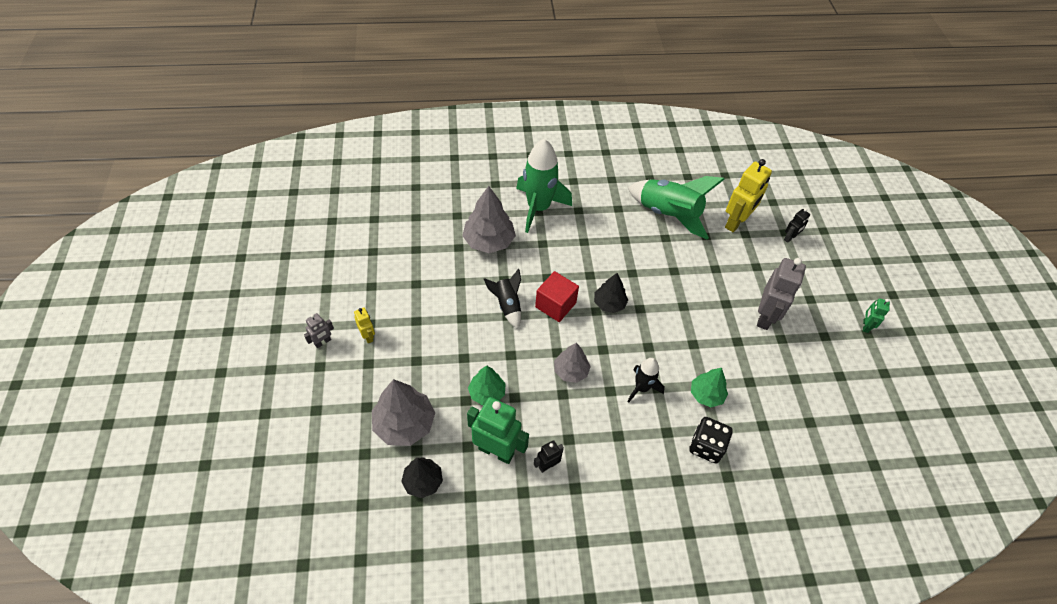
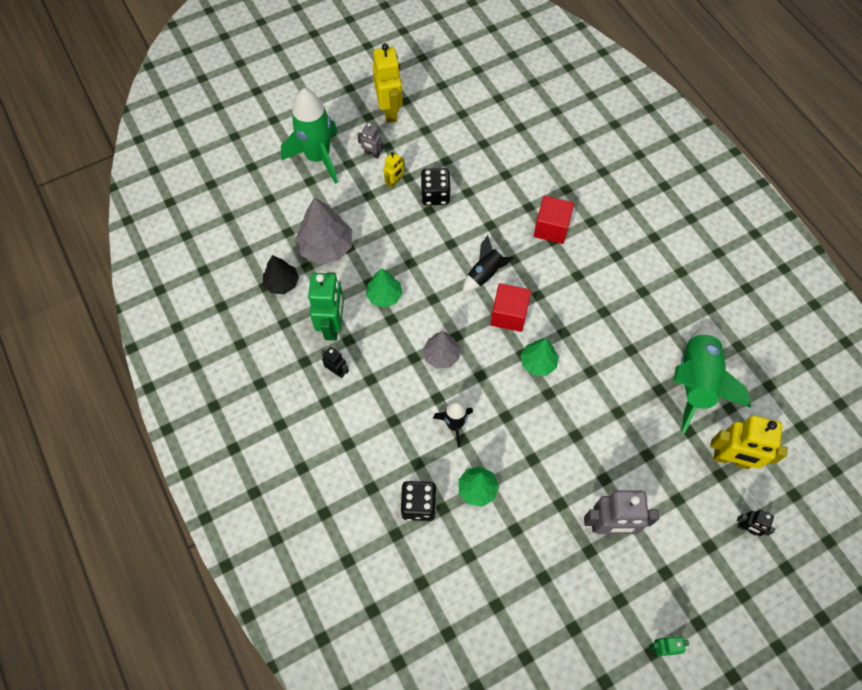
camera: 70 degrees right, 10 degrees up
grey tree [462,186,516,253] -> red cube [534,196,574,244]
green rocket [516,139,572,233] -> green rocket moved to [281,88,338,184]
black tree [594,273,628,313] -> green tree [520,339,558,376]
none -> yellow robot [373,43,403,123]
none -> black dice [421,168,451,205]

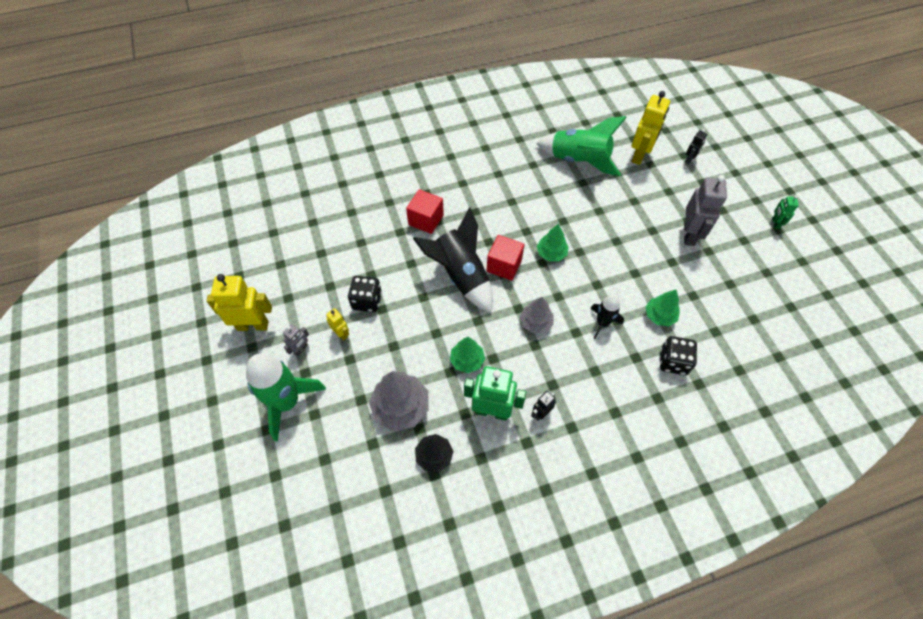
camera: 80 degrees left, 5 degrees down
black rocket [463,235,514,292] -> black rocket [413,207,493,312], size x1.84

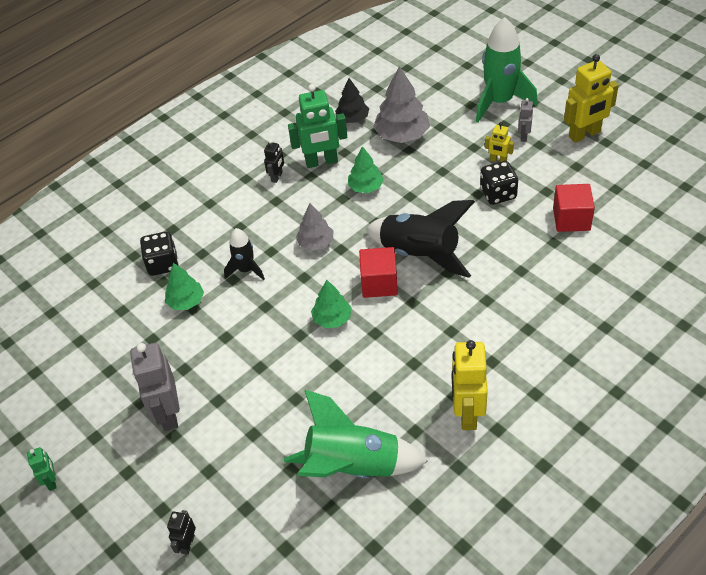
camera: 160 degrees right, 10 degrees down
red cube [406,189,444,234] -> red cube moved to [553,184,595,232]
yellow robot [631,91,670,165] -> yellow robot moved to [452,340,488,430]

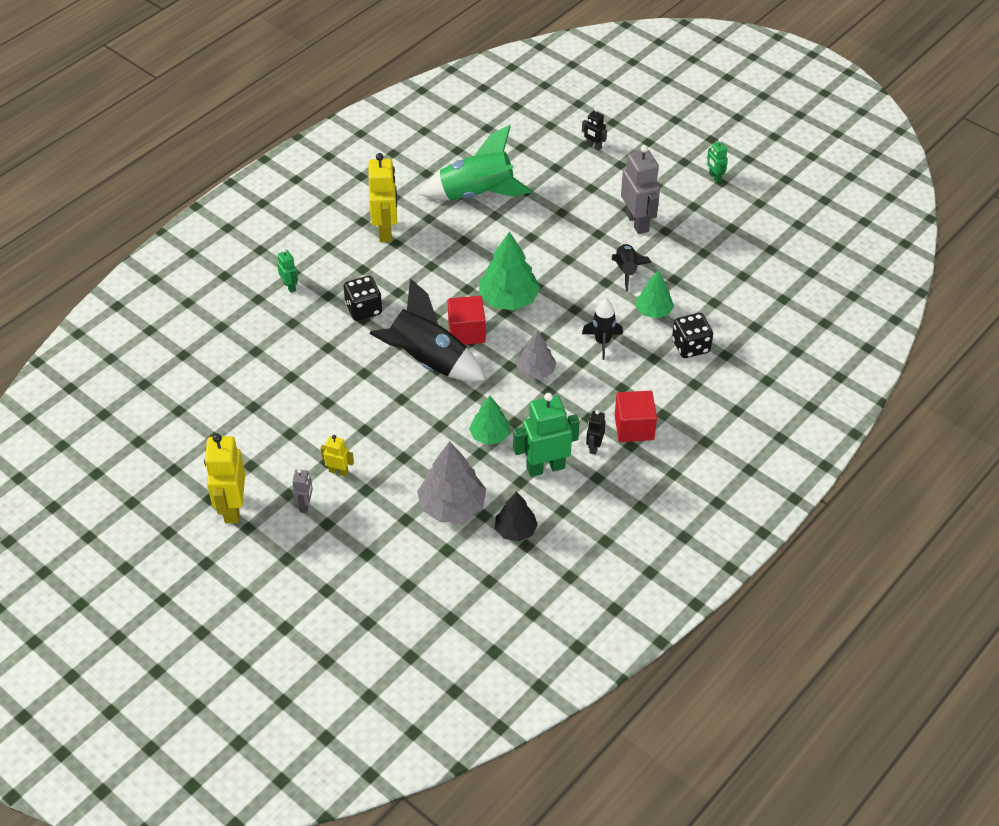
camera: 170 degrees right, 0 degrees up
black robot [167,510,196,555] -> black robot turned 120 degrees clockwise [582,108,607,151]
green tree [311,280,352,328] -> green tree [479,232,540,310], size x1.61
green rocket [476,17,538,122] -> none
black dice [480,161,518,205] -> black dice moved to [344,276,382,321]
red cube [553,184,595,232] -> red cube moved to [615,391,657,442]
yellow robot [564,54,619,143] -> yellow robot turned 60 degrees counterclockwise [204,434,245,523]
none -> green robot [277,249,298,293]
none -> black rocket [612,243,652,292]

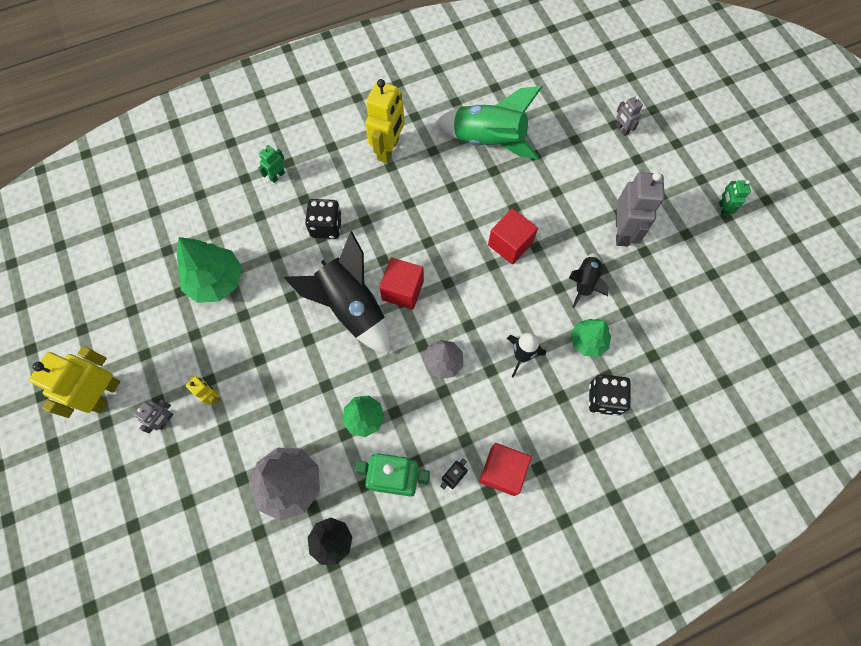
camera: 25 degrees right, 20 degrees up
green robot [277,249,298,293] -> green robot turned 135 degrees counterclockwise [258,145,285,183]
green tree [479,232,540,310] -> green tree moved to [177,237,242,303]
black robot [582,108,607,151] -> grey robot [616,96,643,136]
none -> red cube [488,208,538,264]

